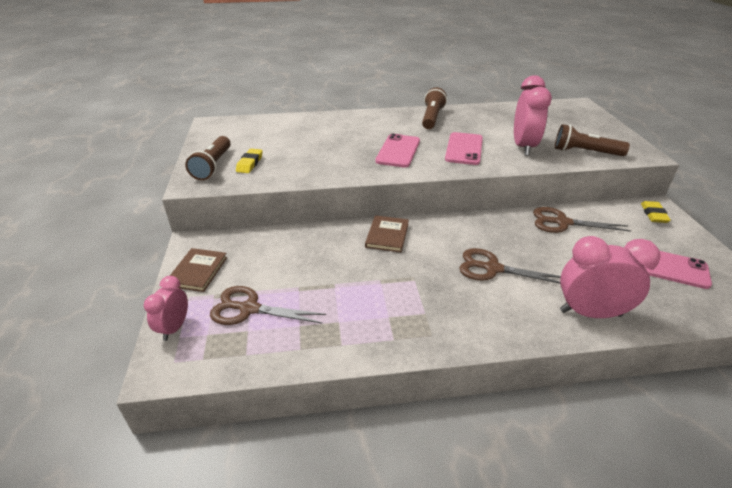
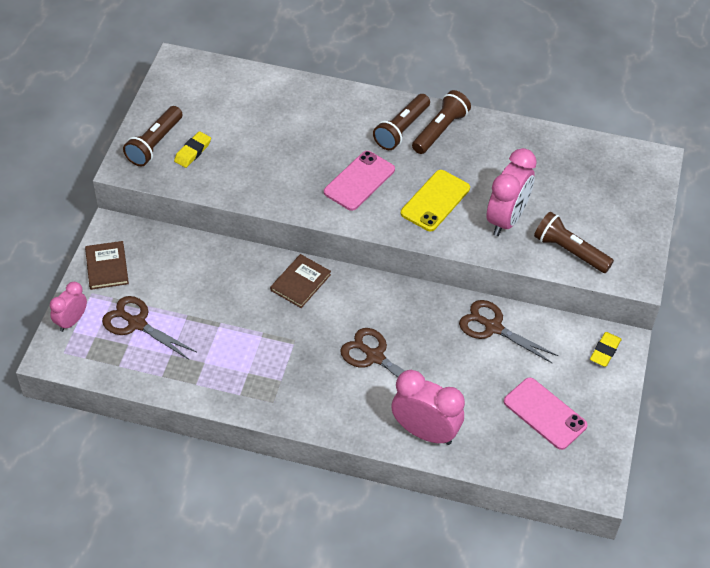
camera: 20 degrees right, 15 degrees up
brown book [170,248,227,292] -> brown book turned 45 degrees counterclockwise [85,241,129,290]
pink phone [445,132,483,165] -> yellow phone [401,170,470,231]
none -> brown flashlight [373,94,430,150]

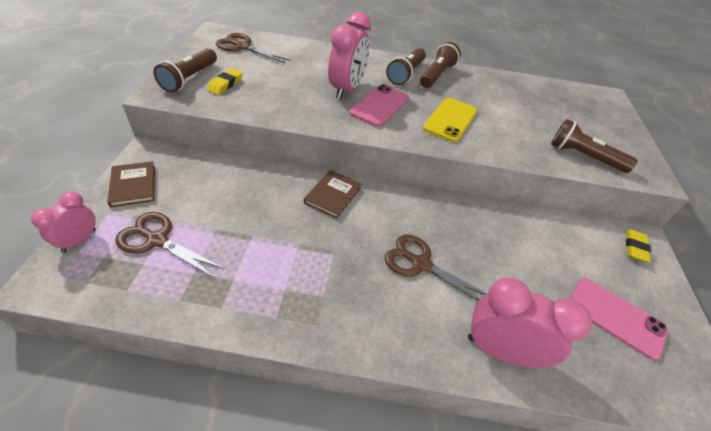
camera: 10 degrees left, 5 degrees down
brown scissors [459,300,558,364] -> brown scissors moved to [216,33,291,63]
pink clock [486,148,537,236] -> pink clock moved to [328,12,371,99]

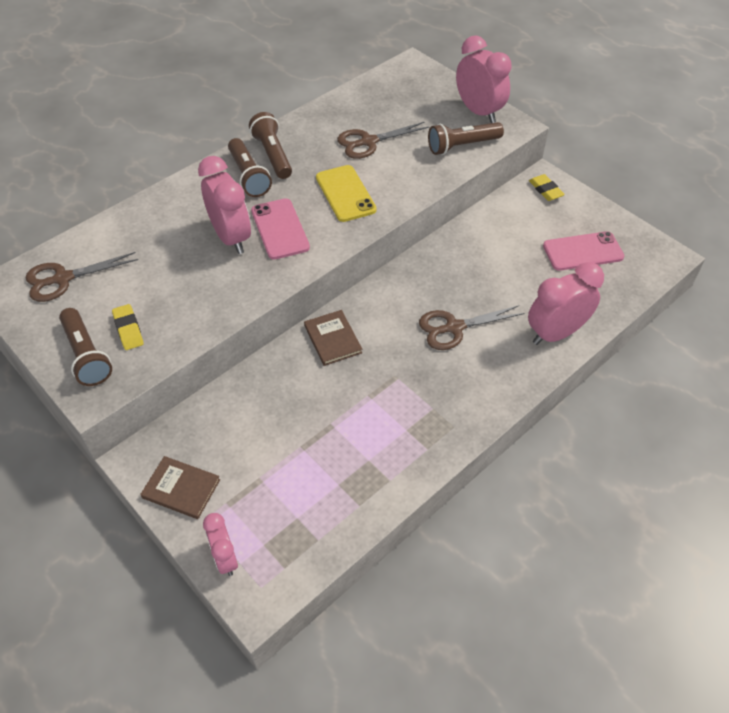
camera: 45 degrees left, 5 degrees up
brown scissors [115,212,225,278] -> brown scissors moved to [337,122,429,159]
none -> pink clock [456,36,511,123]

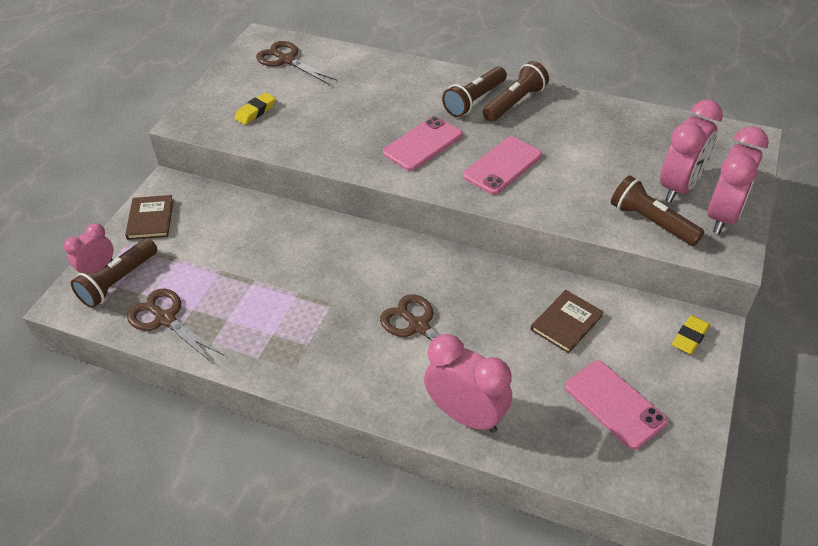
camera: 65 degrees right, 5 degrees down
brown flashlight [59,308,112,386] -> brown flashlight moved to [71,238,157,308]
pink clock [198,156,251,254] -> pink clock moved to [660,100,723,203]
brown book [304,310,362,366] -> brown book moved to [531,290,604,354]
yellow phone [316,165,377,222] -> pink phone [463,137,542,195]
brown scissors [337,122,429,159] -> brown scissors moved to [127,288,224,363]

